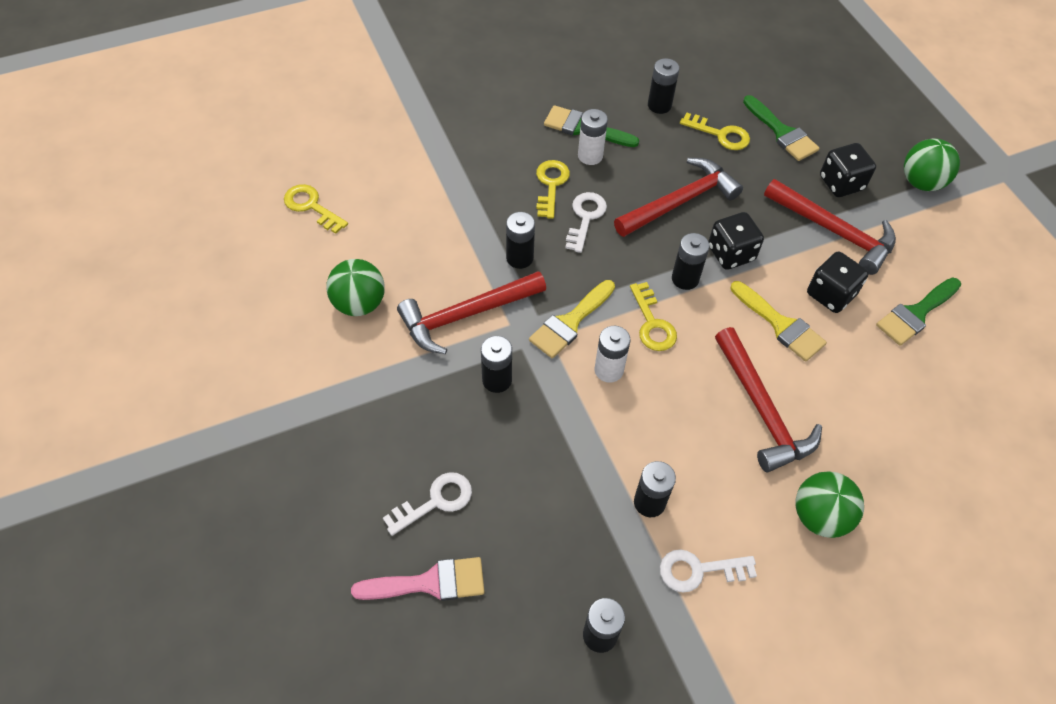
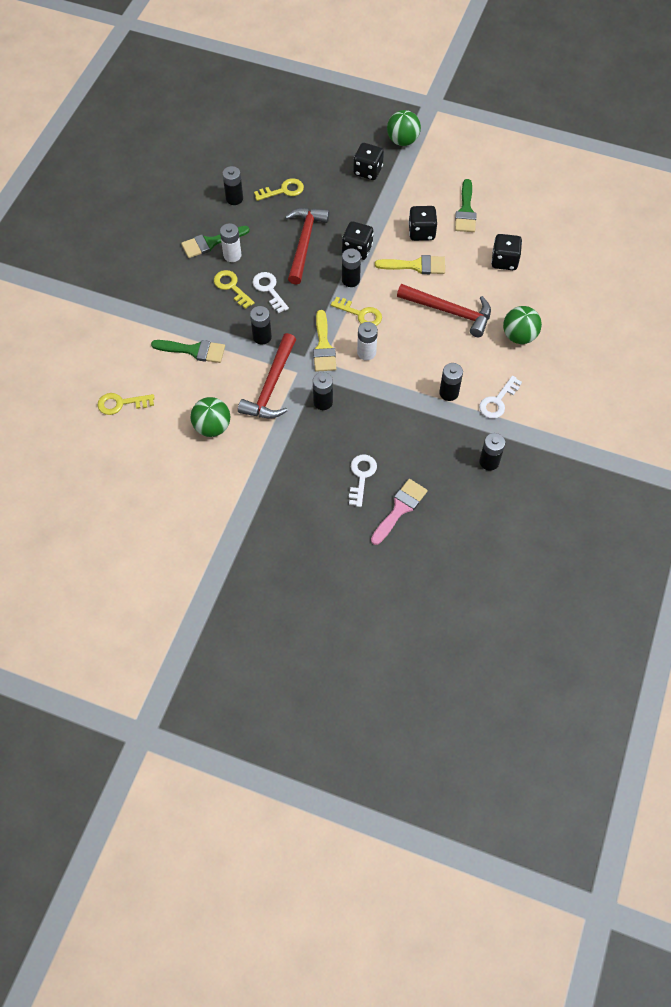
camera: 45 degrees left, 5 degrees up
green brush [743,95,820,161] -> green brush moved to [151,340,225,363]
red hammer [764,179,896,275] -> none
none -> black dice [491,234,522,270]

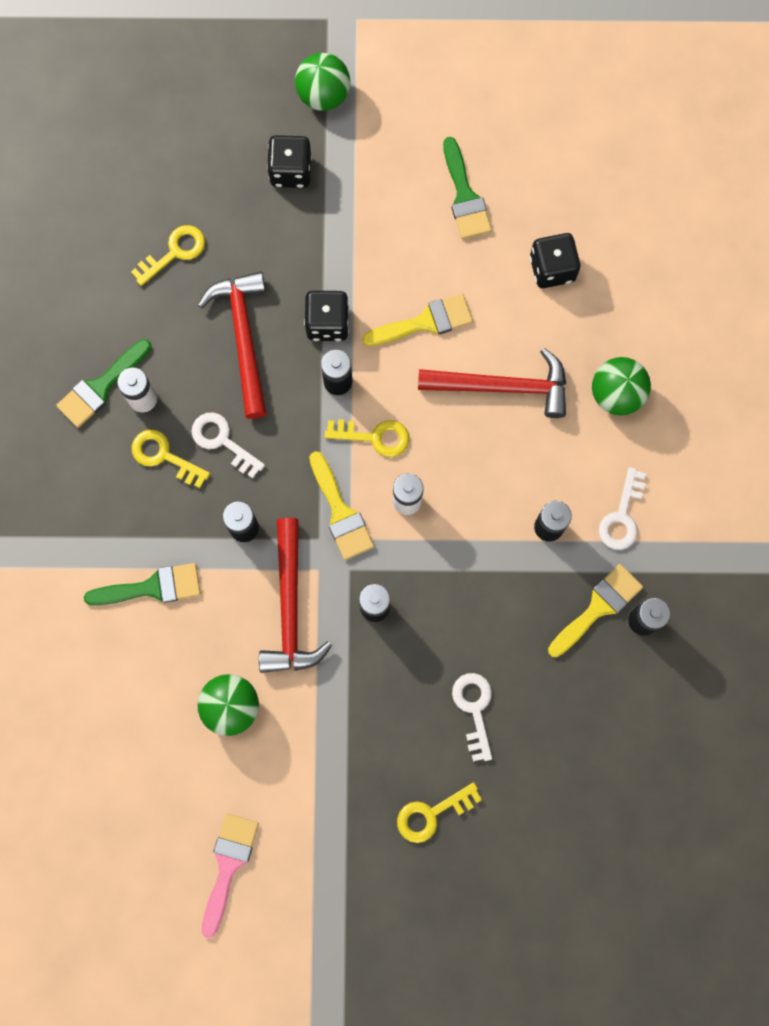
camera: 20 degrees left, 15 degrees up
yellow key [97,393,155,415] -> yellow key moved to [397,782,482,843]
black battery [222,166,243,205] -> none
pink brush [371,479,428,545] -> pink brush moved to [202,813,259,938]
black dice [408,206,437,241] -> none
none -> yellow brush [548,564,643,657]

